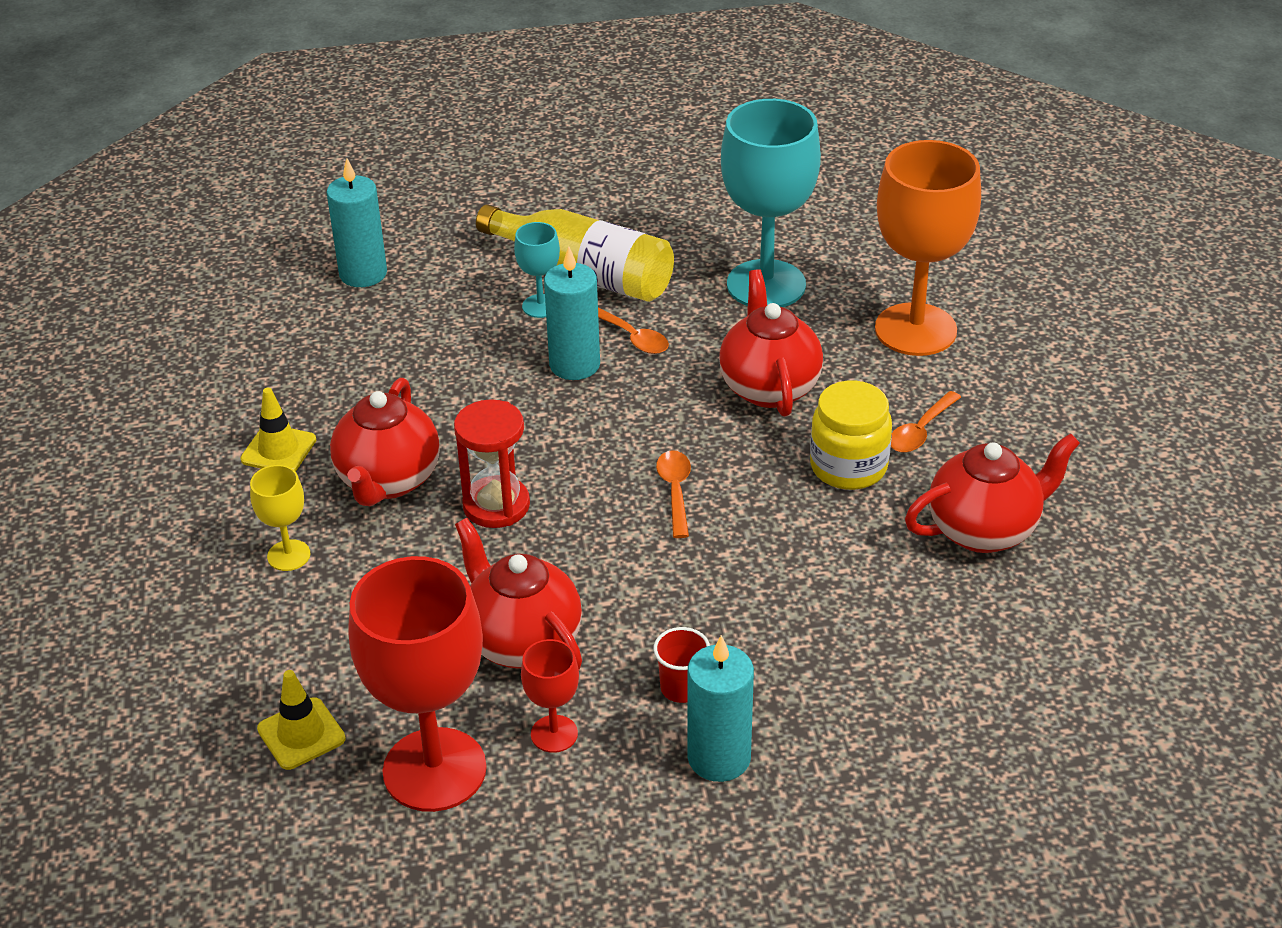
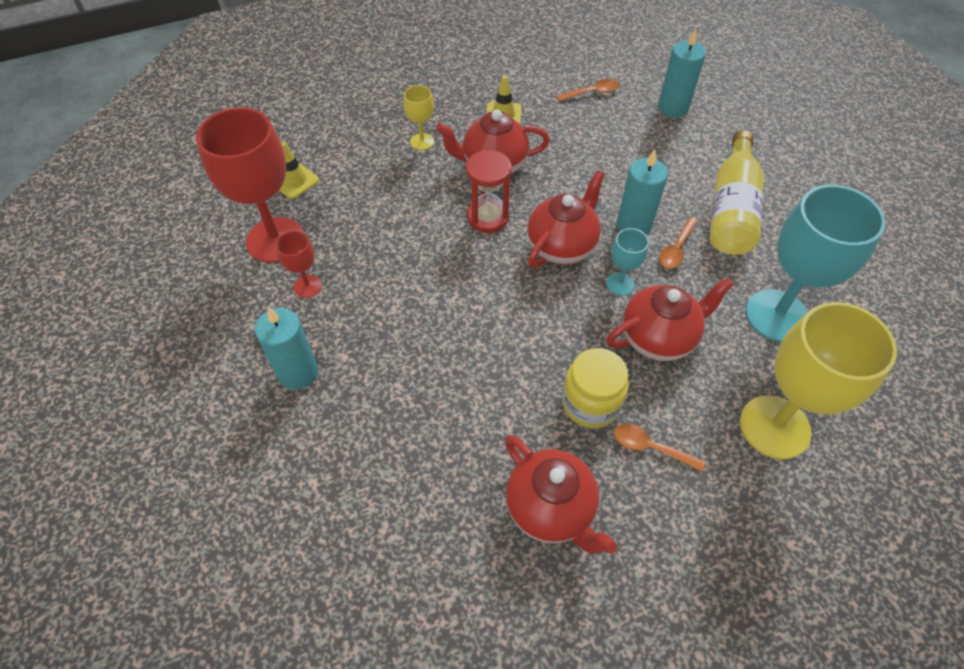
camera: 75 degrees right, 15 degrees up
red teapot [455,518,582,670] -> red teapot moved to [527,170,605,269]
turquoise goblet [514,222,560,318] -> turquoise goblet moved to [606,228,649,295]
red cup [653,627,710,703] -> none
orange spoon [656,450,691,538] -> orange spoon moved to [556,79,619,102]
orange goblet [875,140,981,356] -> yellow goblet [740,302,897,459]

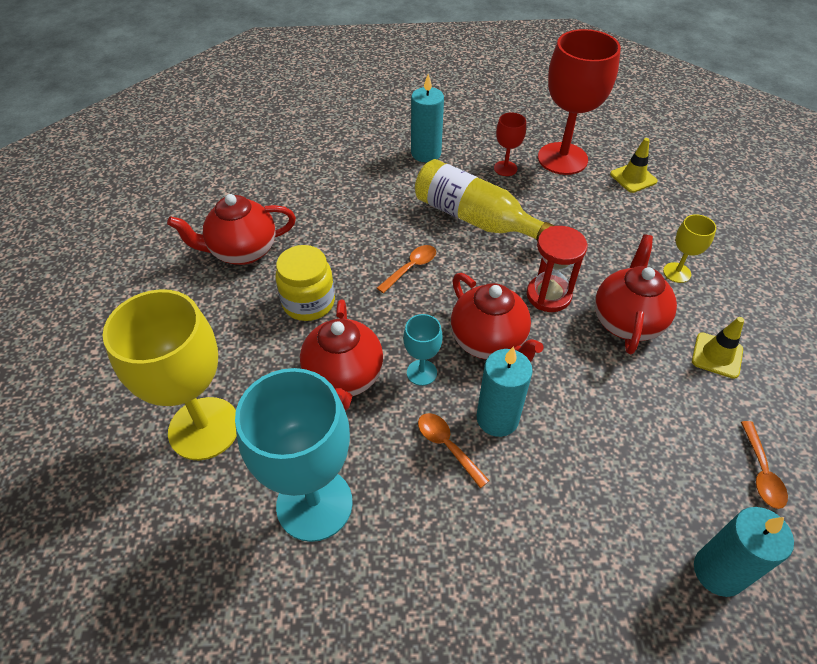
camera: 110 degrees right, 5 degrees down
orange spoon [614,424,705,472] -> orange spoon moved to [377,245,436,293]
yellow bottle [710,130,764,255] -> yellow bottle moved to [415,159,555,242]

